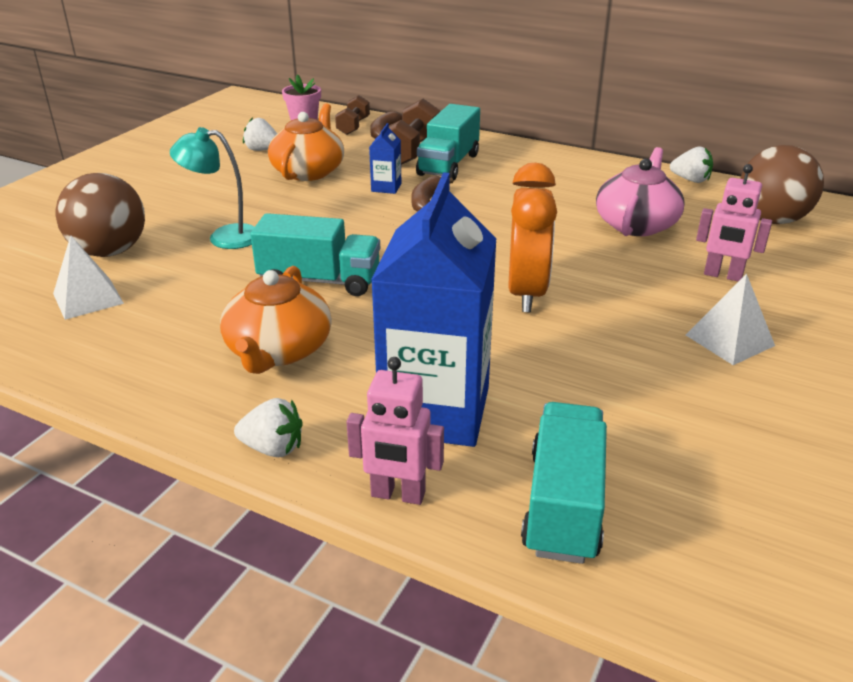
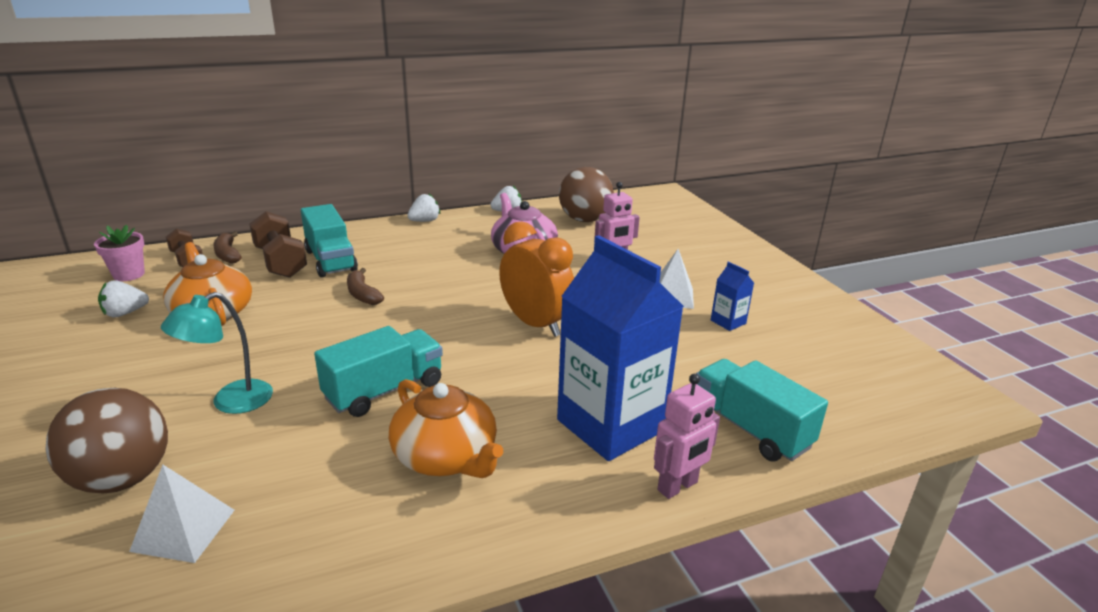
camera: 50 degrees left, 5 degrees down
white strawberry [234,398,302,457] -> white strawberry moved to [407,193,440,222]
blue carton [369,123,402,194] -> blue carton moved to [711,261,754,331]

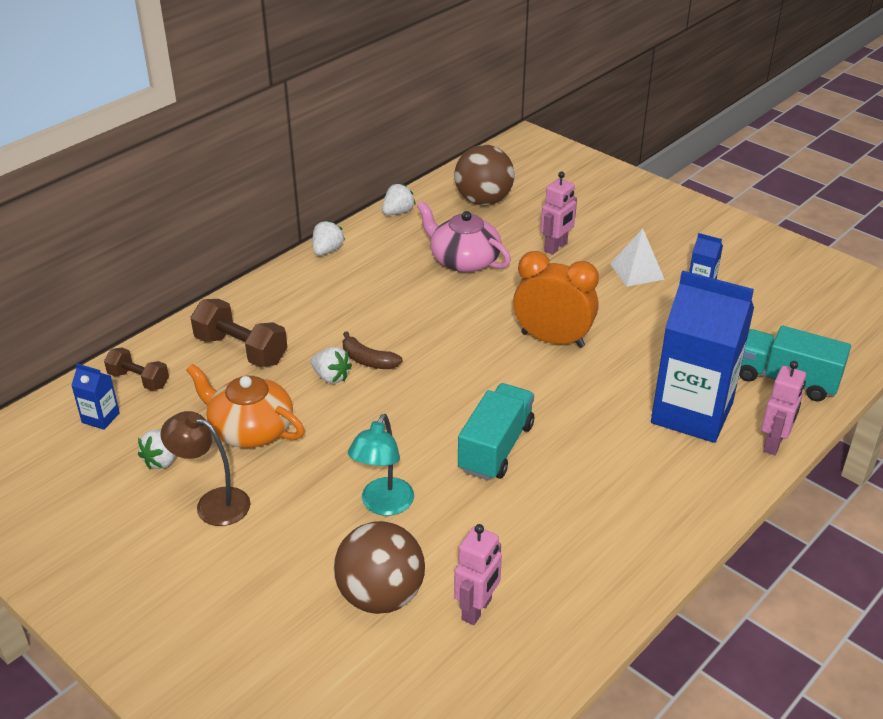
camera: 25 degrees left, 10 degrees up
pink flower pot [94,225,145,281] -> blue carton [71,363,120,430]
white pyramid [129,465,235,563] -> pink robot [454,524,502,625]
brown banana [213,231,242,264] -> none
turquoise truck [301,204,358,278] -> none
orange teapot [389,379,503,478] -> none
none -> brown lamp [161,411,251,526]
none -> white strawberry [311,347,352,384]

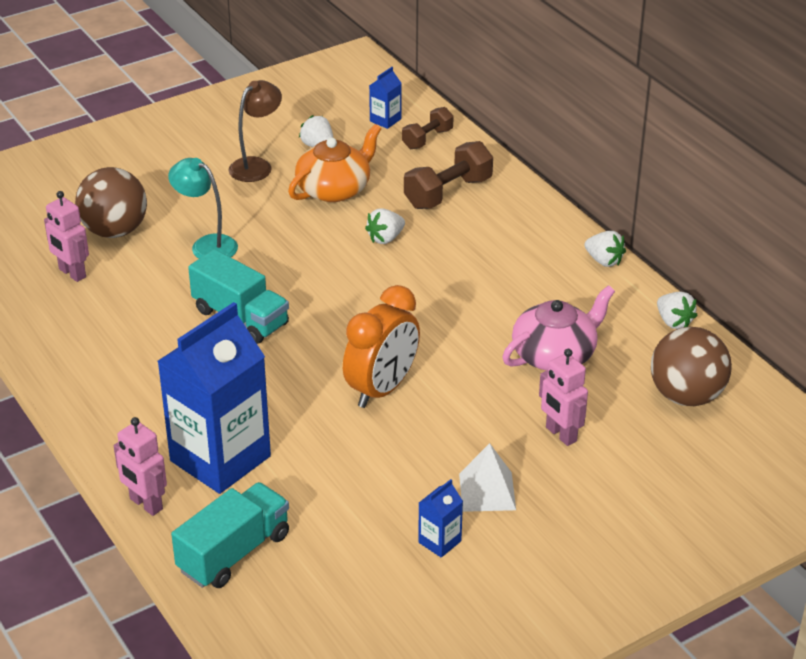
camera: 105 degrees right, 0 degrees up
brown banana [342,331,403,369] -> none

